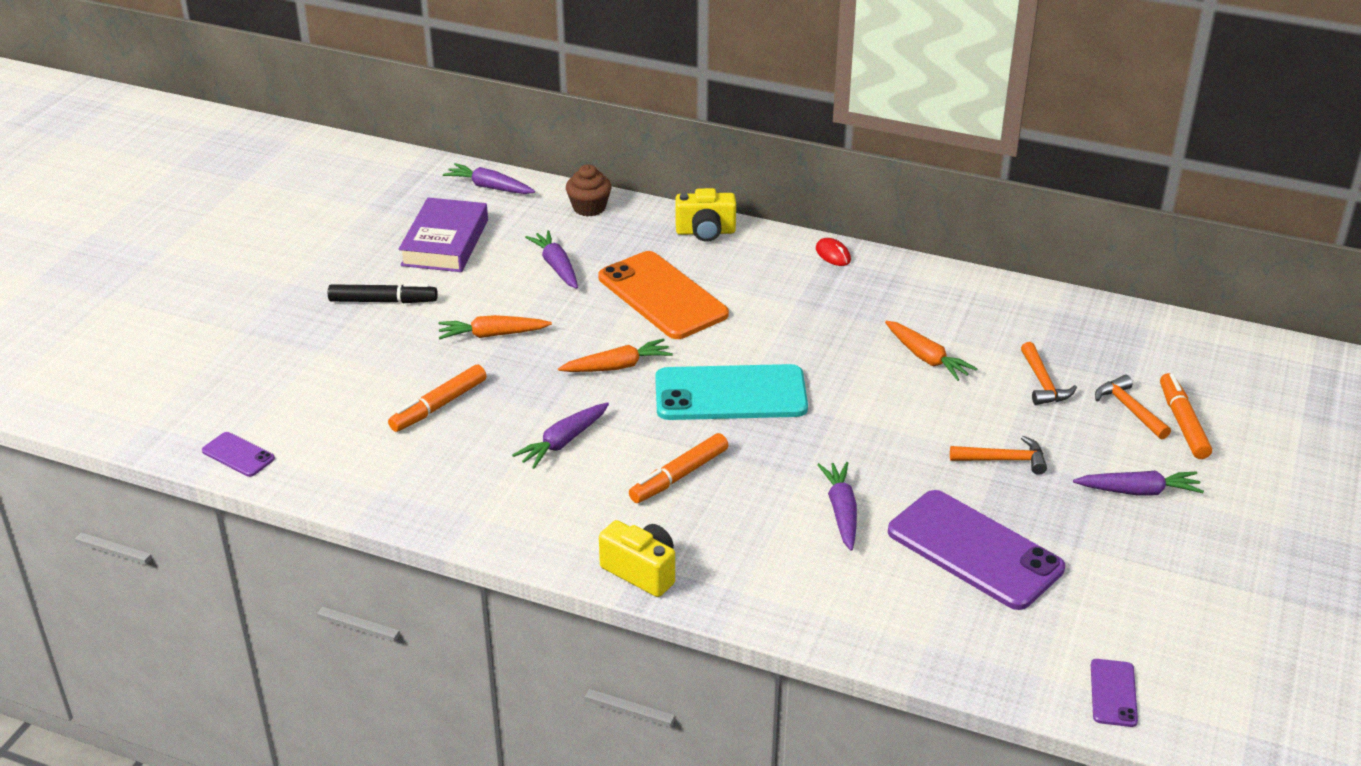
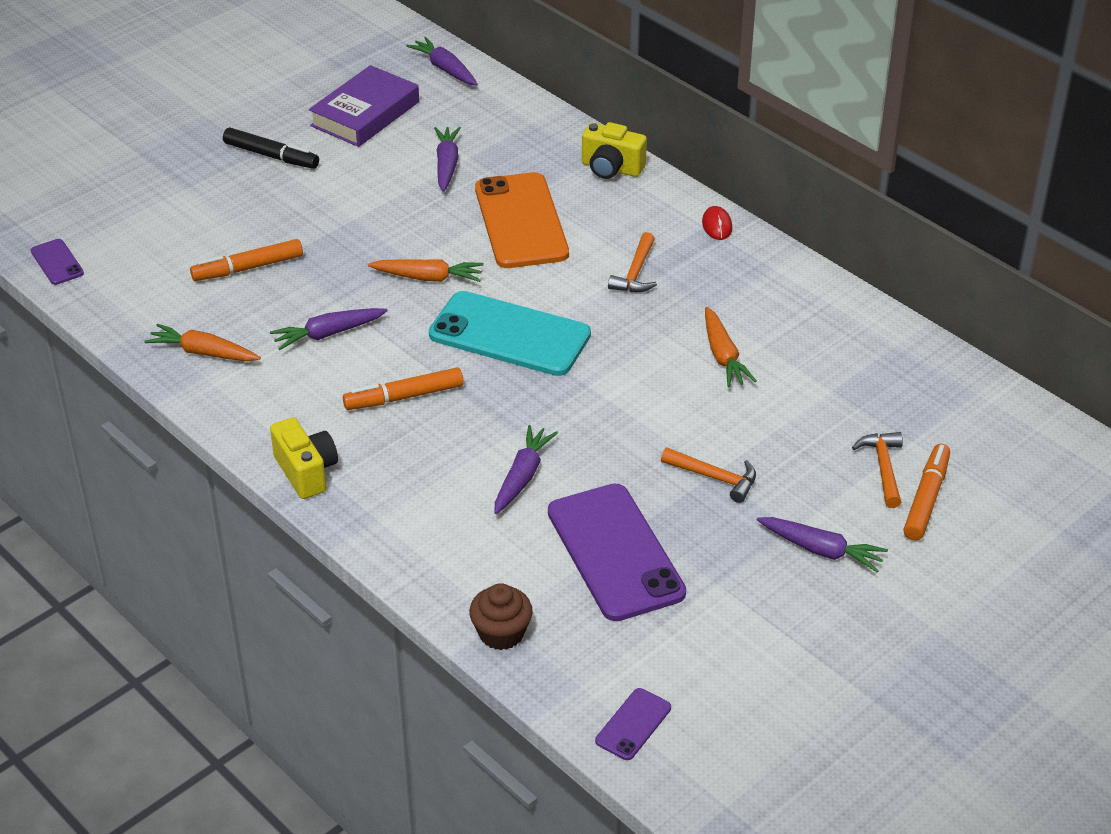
camera: 25 degrees right, 5 degrees up
orange carrot [438,315,552,339] -> orange carrot moved to [144,324,261,361]
brown cupcake [566,164,611,217] -> brown cupcake moved to [469,583,532,650]
orange hammer [1021,342,1077,405] -> orange hammer moved to [608,232,657,292]

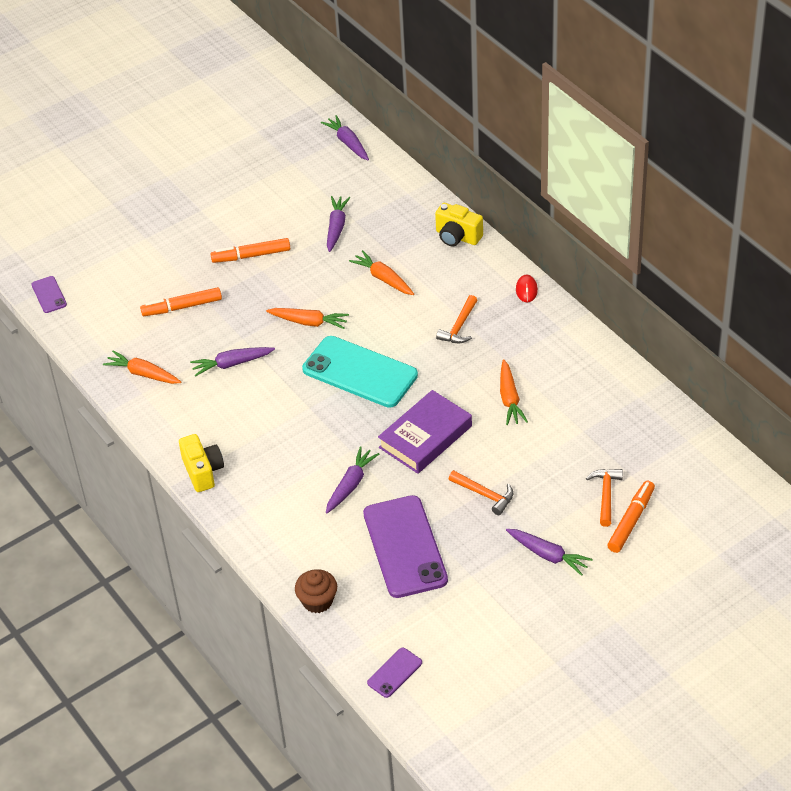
camera: 10 degrees right, 5 degrees up
black marker [223,128,319,169] -> none
purple book [309,65,419,147] -> purple book moved to [378,390,472,474]
orange marker [343,368,464,410] -> orange marker moved to [211,238,290,263]
orange phone [475,172,569,268] -> orange carrot [349,250,414,295]

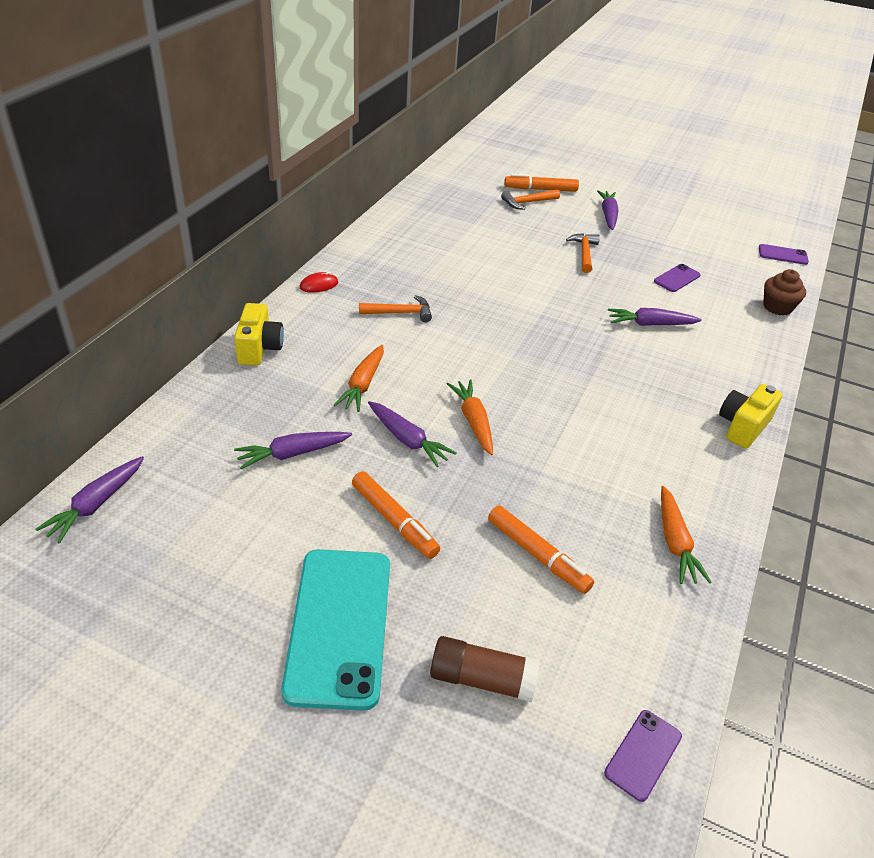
camera: 125 degrees left, 5 degrees down
purple carrot [190,347,275,377] -> purple carrot moved to [368,401,457,467]
turquoise phone [302,336,418,408] -> turquoise phone moved to [281,549,390,711]
purple phone [363,495,448,598] -> purple phone [654,264,700,292], size x0.46
purple book [378,390,472,474] -> none
orange carrot [500,359,528,425] -> none
none -> brown glue stick [430,636,540,702]

